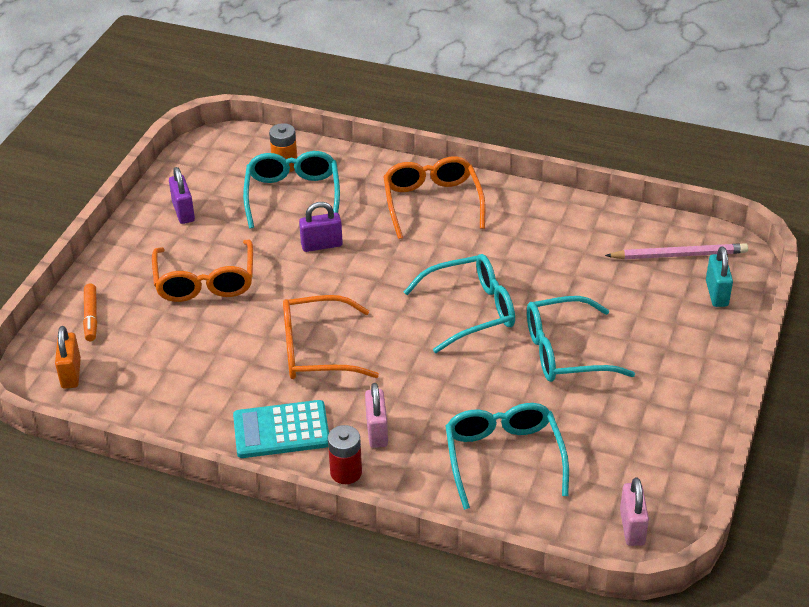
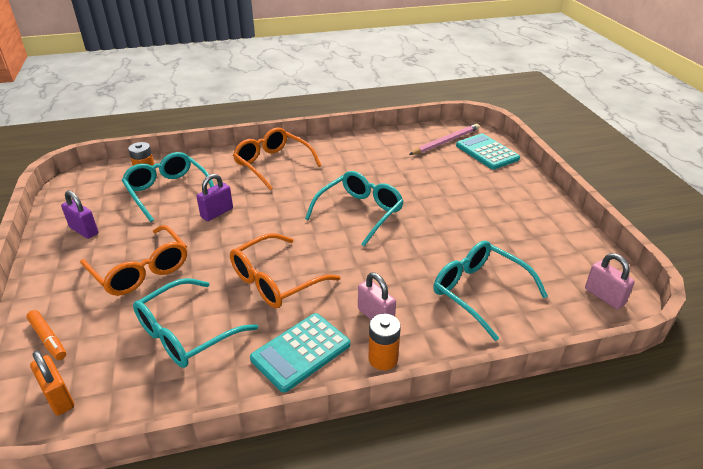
camera: 35 degrees left, 5 degrees down
red battery [328,425,362,484] -> orange battery [368,314,401,370]
turquoise glasses [527,296,635,382] -> turquoise glasses moved to [133,278,258,368]
turquoise padlock [706,246,733,307] -> turquoise calculator [456,133,520,170]

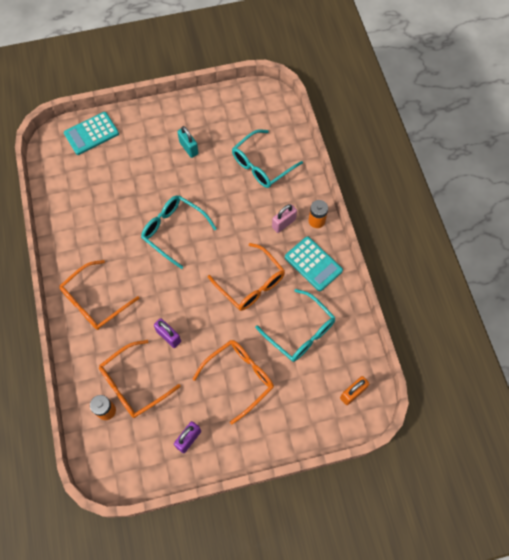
camera: 90 degrees left, 30 degrees up
orange marker [26,310,66,360] -> none
turquoise glasses [122,152,214,222] -> orange glasses [99,340,181,418]
pink pencil [409,124,479,155] -> none
pink padlock [585,253,635,309] -> none
none -> turquoise padlock [177,126,198,158]

